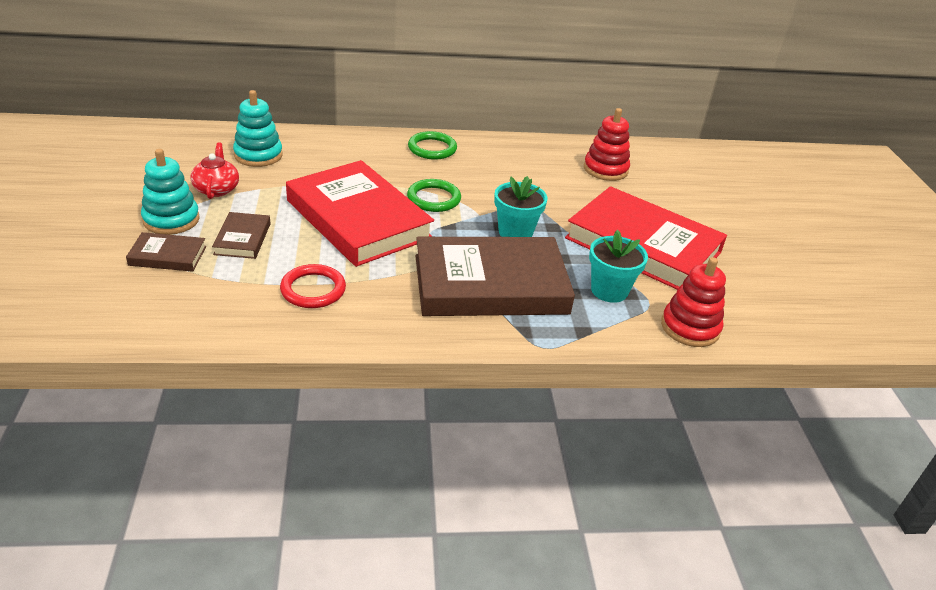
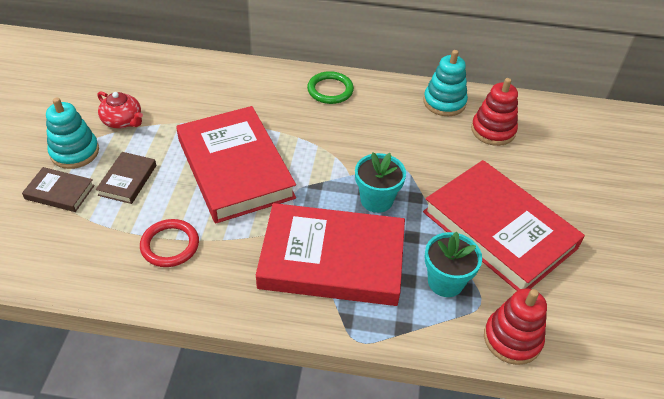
camera: 15 degrees right, 10 degrees up
red teapot [190,142,239,199] -> red teapot turned 120 degrees clockwise [97,91,143,129]
turquoise stacking toy [233,90,283,167] -> turquoise stacking toy moved to [424,50,468,116]
green ring [407,179,461,212] -> none
brown book [415,237,575,316] -> red book [256,203,405,306]

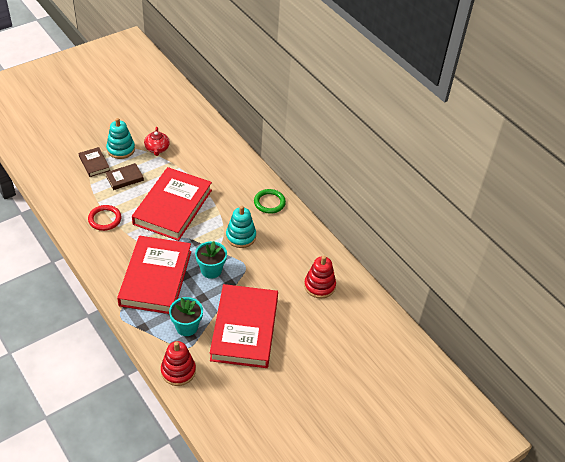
camera: 45 degrees right, 0 degrees up
red book [256,203,405,306] -> red book turned 45 degrees clockwise [117,236,191,314]
turquoise stacking toy [424,50,468,116] -> turquoise stacking toy moved to [226,206,256,248]

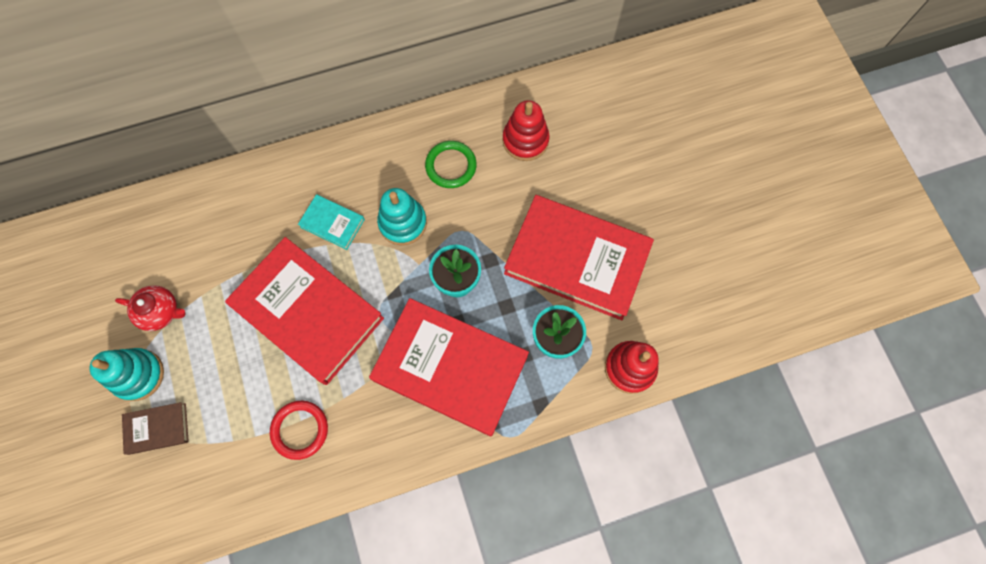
camera: 70 degrees left, 25 degrees up
brown book [105,163,144,190] -> none
green ring [254,189,286,214] -> green ring moved to [425,141,477,188]
none -> turquoise book [298,194,365,250]

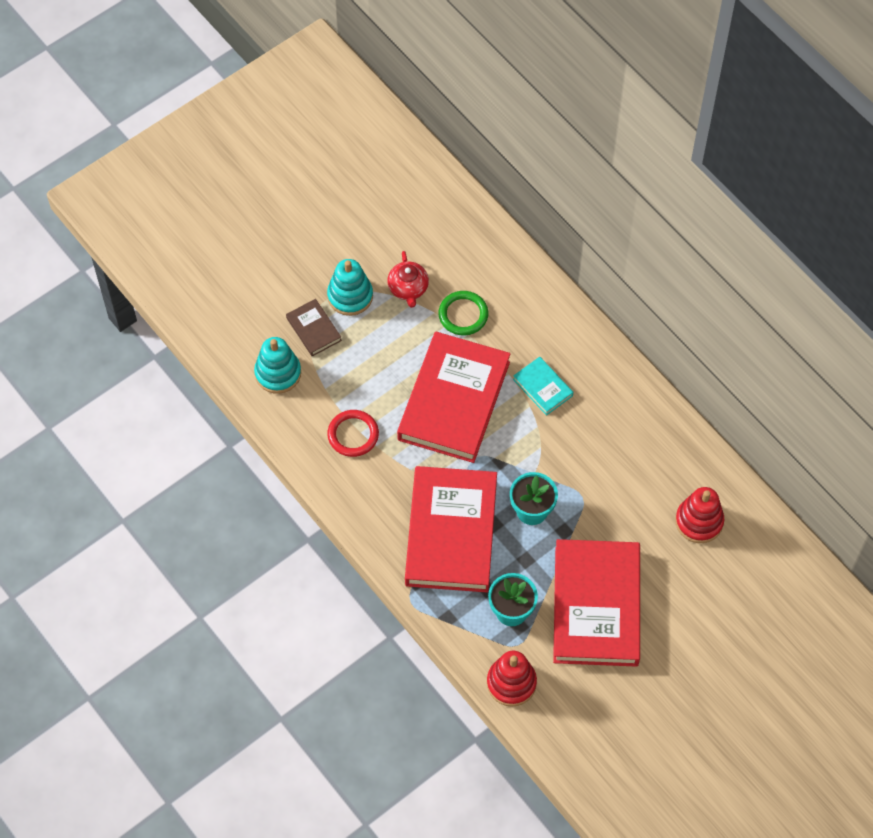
camera: 70 degrees right, 10 degrees down
turquoise book [298,194,365,250] -> turquoise book turned 45 degrees counterclockwise [513,357,573,416]
turquoise stacking toy [377,188,427,245] -> turquoise stacking toy moved to [254,337,301,394]
green ring [425,141,477,188] -> green ring moved to [438,291,488,336]

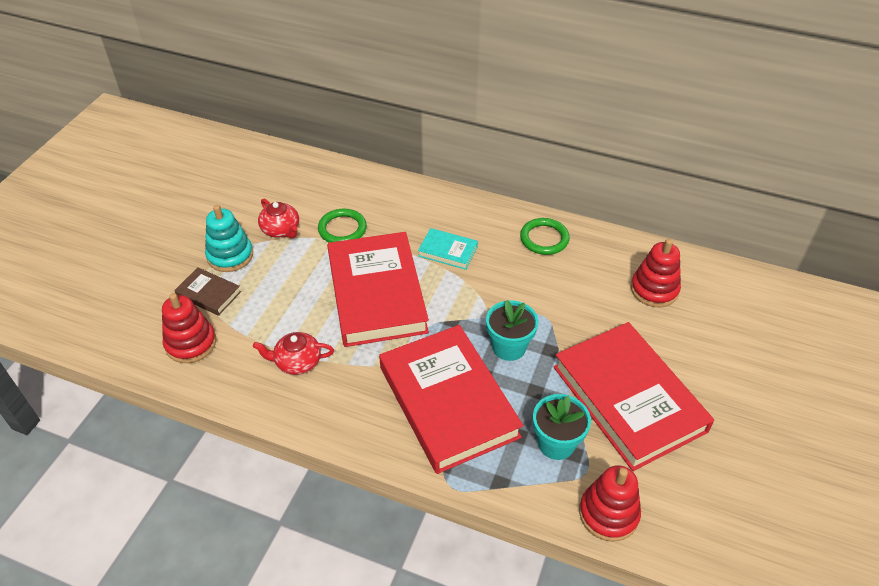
camera: 30 degrees left, 15 degrees down
turquoise stacking toy [254,337,301,394] -> red stacking toy [162,293,216,363]
red ring [327,410,379,457] -> red teapot [253,332,334,375]
none -> green ring [520,218,570,255]

